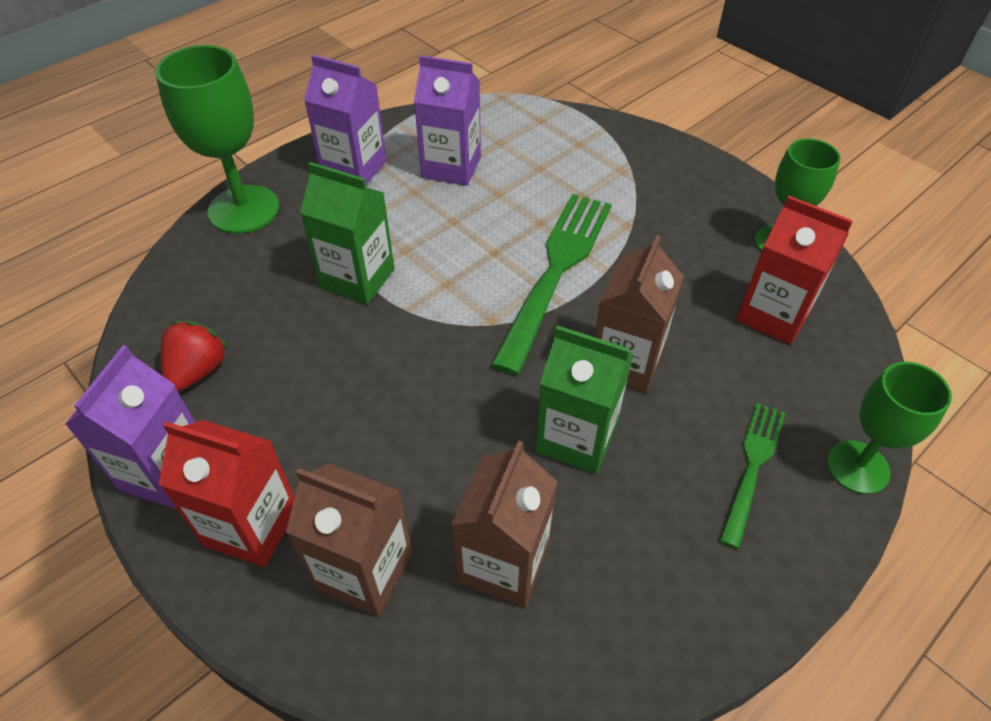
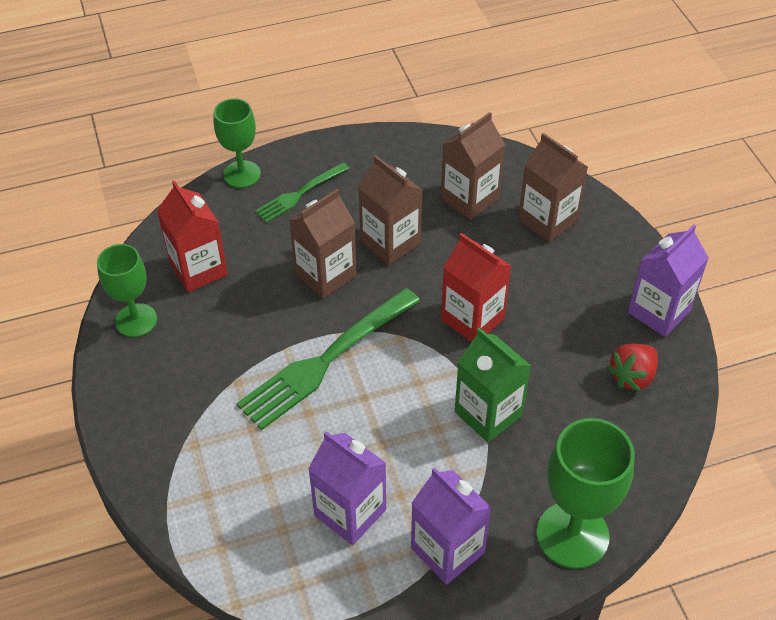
camera: 155 degrees left, 0 degrees up
red carton [159,420,295,567] -> red carton moved to [441,233,511,342]
green carton [535,325,633,474] -> brown carton [358,155,422,265]

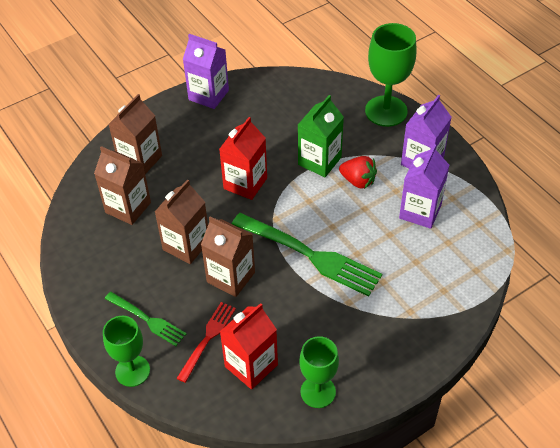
camera: 105 degrees left, 0 degrees up
red strawberry [607,343,658,392] -> red strawberry moved to [339,156,377,189]
none -> red fork [177,302,236,383]

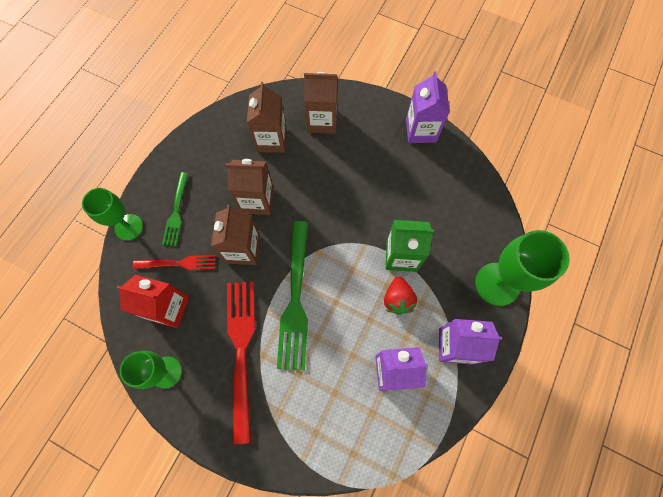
camera: 60 degrees right, 20 degrees up
red carton [219,117,267,200] -> none
none -> red fork [227,281,255,444]

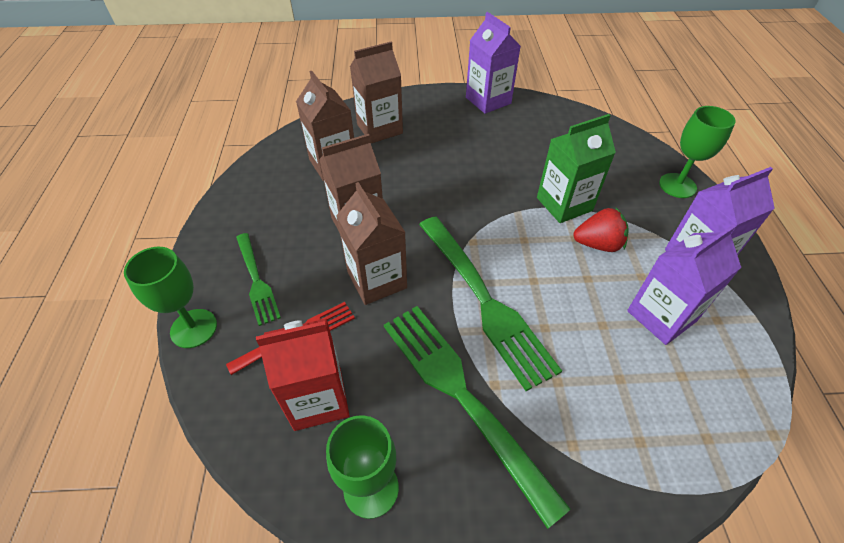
camera: 30 degrees left, 20 degrees down
red fork [227,281,255,444] -> green fork [384,306,571,529]
red strawberry [384,277,417,315] -> red strawberry turned 60 degrees counterclockwise [573,208,629,252]
green goblet [475,230,570,306] -> green goblet [659,106,736,198], size x0.66

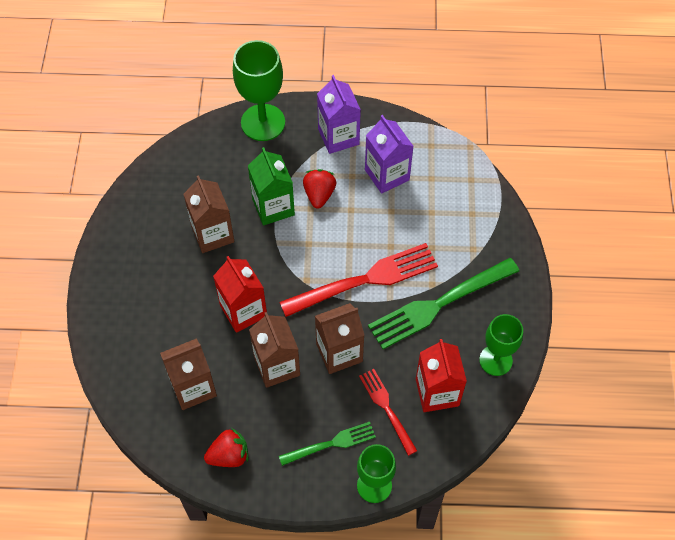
camera: 85 degrees left, 10 degrees up
brown carton [350,42,403,143] -> brown carton moved to [183,175,234,253]
green fork [419,217,562,391] -> red fork [280,243,438,317]
purple carton [466,12,521,114] -> none
green goblet [659,106,736,198] -> green goblet [233,40,285,141], size x1.51
none -> red strawberry [204,428,248,467]
none -> red carton [213,256,267,333]

